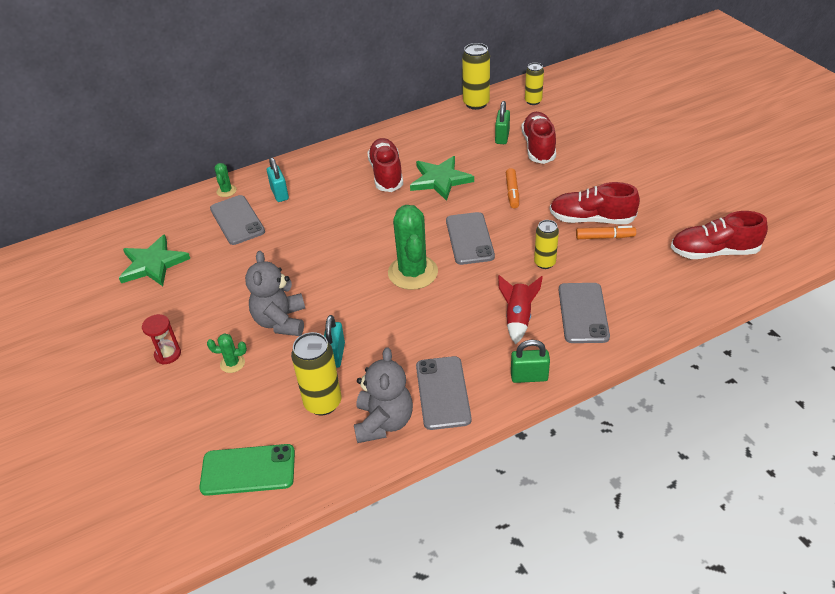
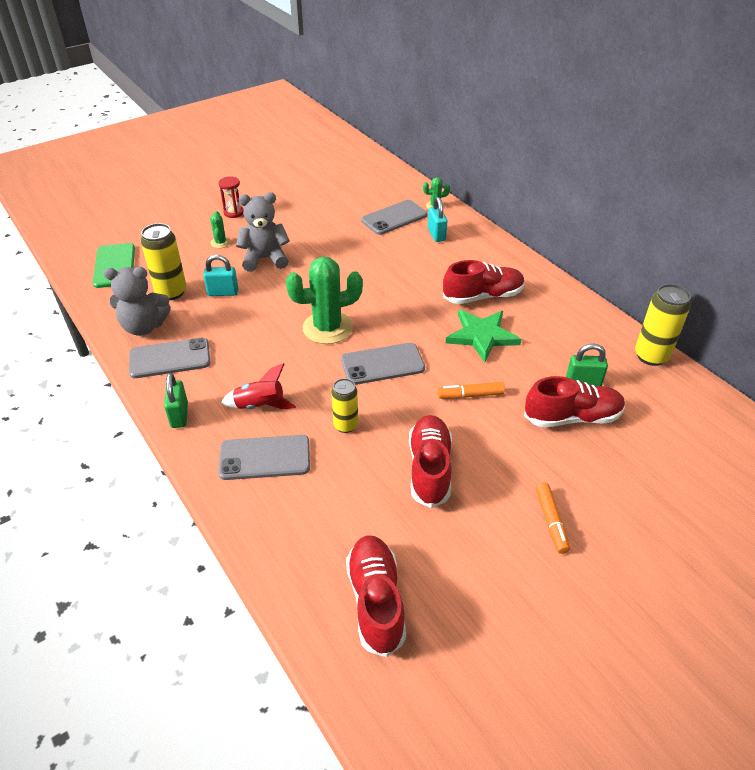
camera: 80 degrees right, 0 degrees up
green star [119,235,190,286] -> none
turquoise padlock [267,157,289,202] -> turquoise padlock turned 75 degrees counterclockwise [428,197,448,242]
yellow can [525,63,544,105] -> none
orange marker [576,226,636,239] -> orange marker moved to [535,482,570,554]

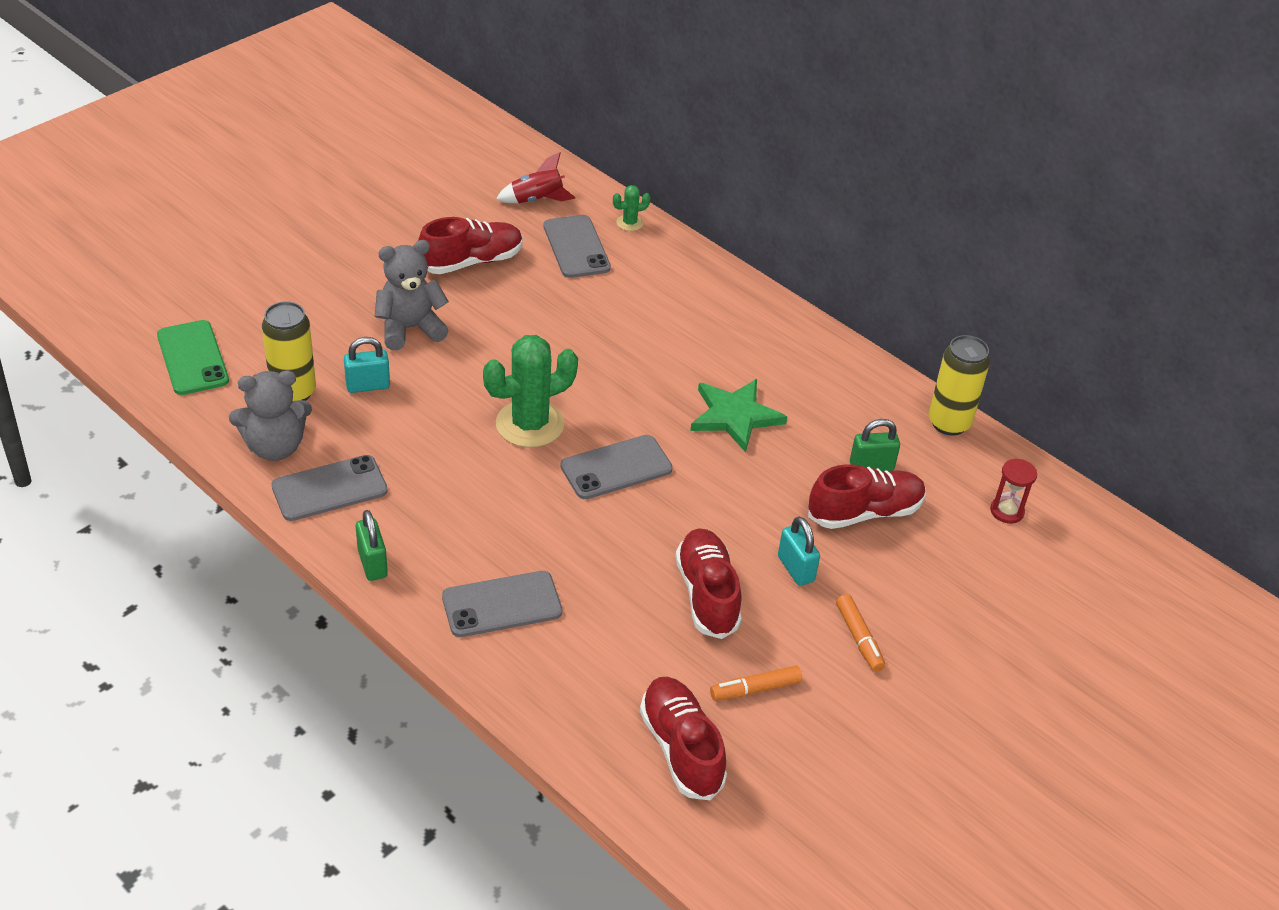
camera: 15 degrees left, 0 degrees up
green cactus [210,211,231,248] -> none
red hourglass [218,176,243,218] -> red hourglass moved to [990,459,1037,524]
red rocket [221,363,296,409] -> red rocket moved to [496,152,576,203]
yellow can [331,378,358,433] -> none
grey phone [361,200,428,235] -> grey phone turned 60 degrees counterclockwise [544,215,611,278]
turquoise padlock [428,197,448,242] -> turquoise padlock moved to [778,517,820,586]
orange marker [438,382,505,399] -> orange marker moved to [710,665,802,701]
red shoe [443,260,525,304] -> red shoe moved to [418,217,523,274]

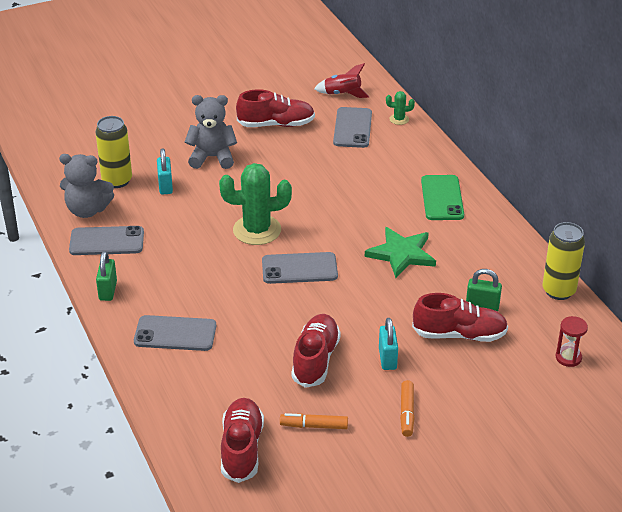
camera: 25 degrees right, 5 degrees down
green phone [157,320,229,395] -> green phone moved to [421,175,464,220]
turquoise padlock [344,337,390,393] -> turquoise padlock turned 75 degrees clockwise [157,148,173,195]

